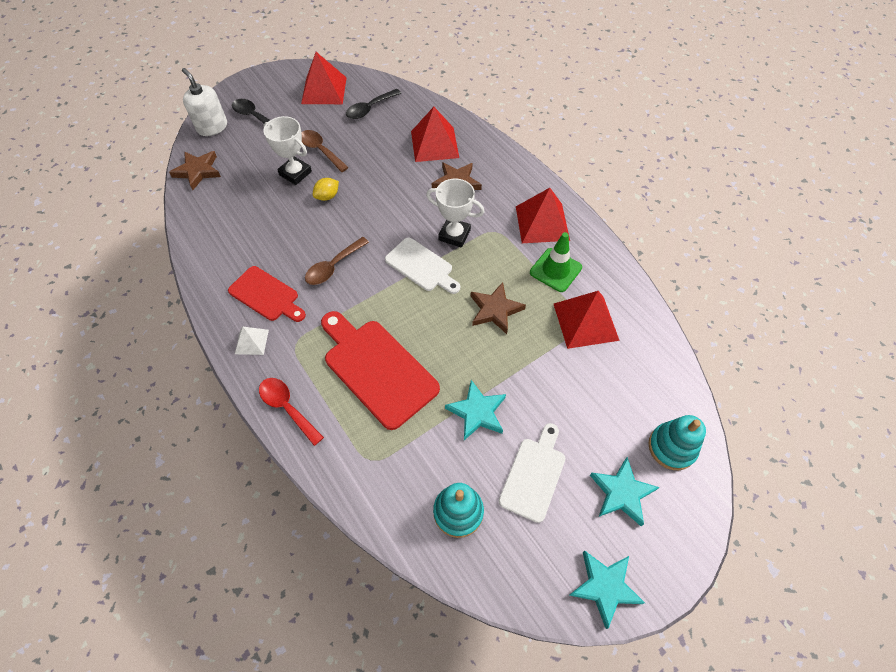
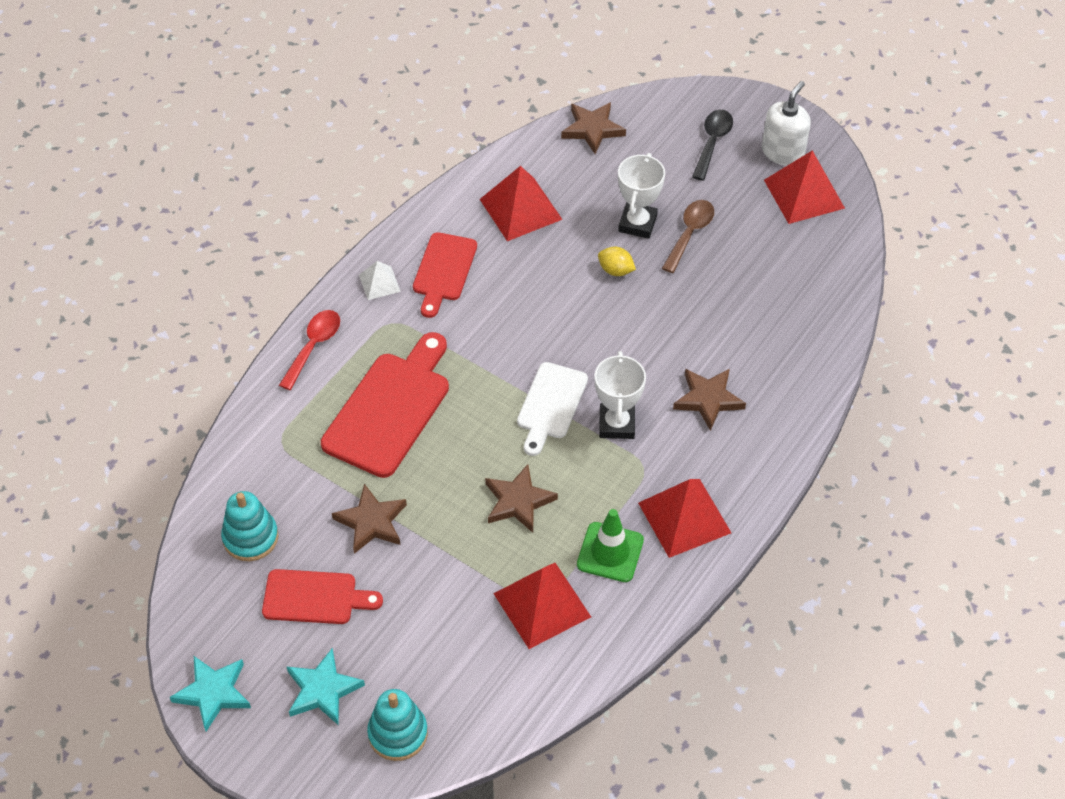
camera: 70 degrees right, 5 degrees down
white soap dispenser [182,68,227,136] -> white soap dispenser moved to [762,81,811,166]
brown spoon [305,237,369,285] -> none
black spoon [346,89,401,119] -> none
red pyramid [411,107,459,162] -> red pyramid moved to [480,166,563,241]
turquoise star [445,380,506,440] -> brown star [332,484,407,554]
white cutting board [499,423,565,523] -> red cutting board [262,569,383,624]

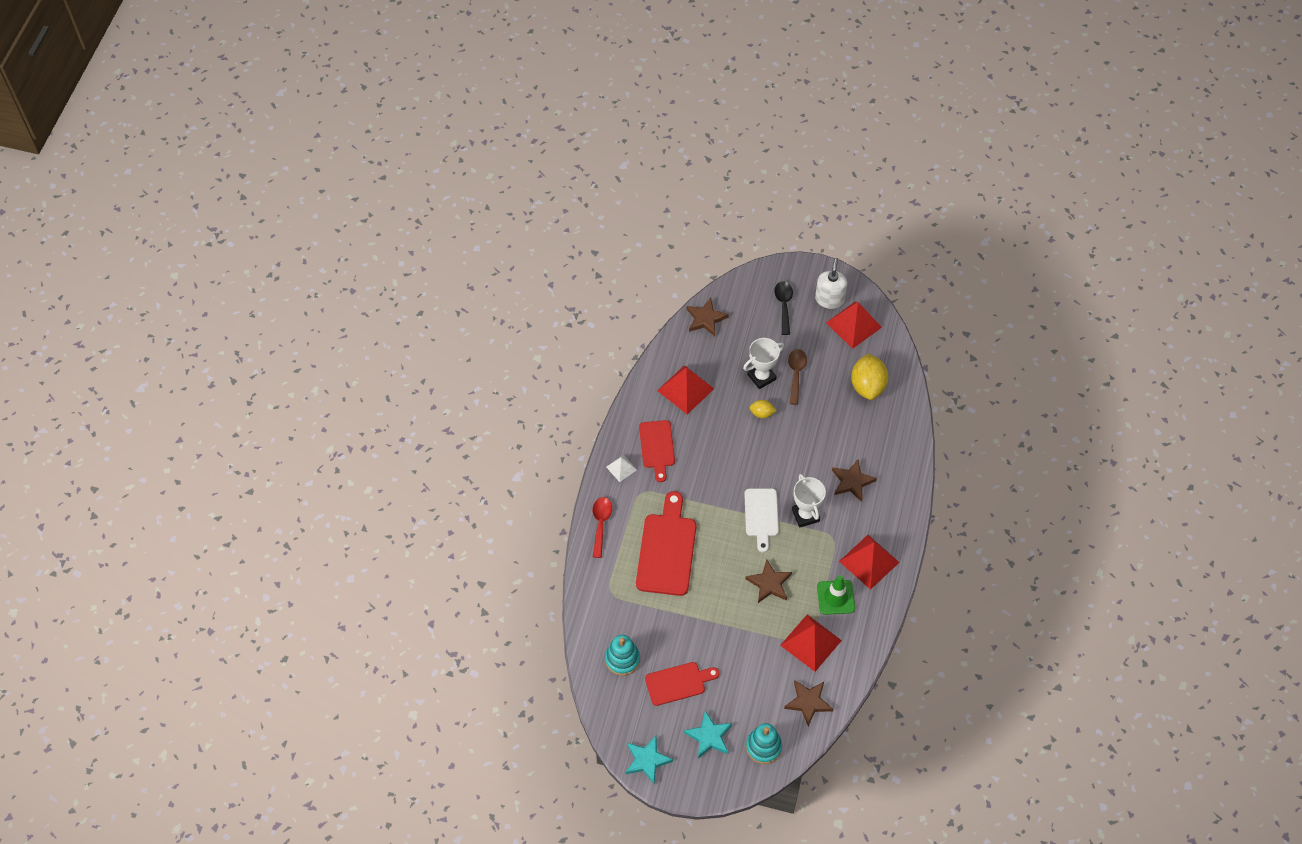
camera: 20 degrees left, 5 degrees up
brown star [332,484,407,554] -> brown star moved to [784,680,833,726]
white trophy [618,153,665,239] -> white trophy turned 60 degrees clockwise [743,338,784,389]
none -> yellow lemon [851,353,888,400]

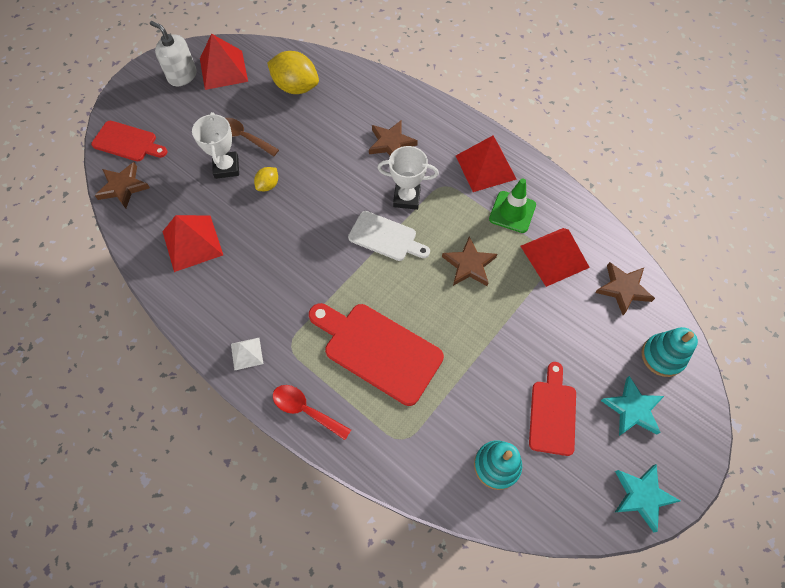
camera: 65 degrees left, 5 degrees up
red cutting board [639,420,675,482] -> red cutting board moved to [91,121,167,161]
black spoon [774,281,793,335] -> none

